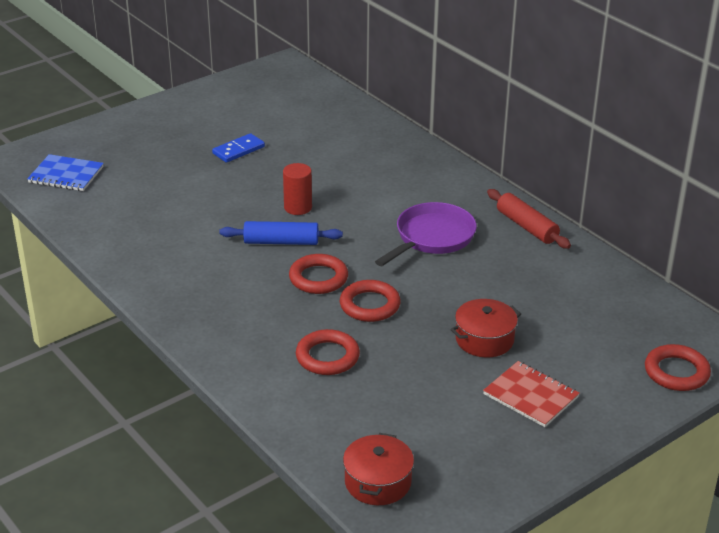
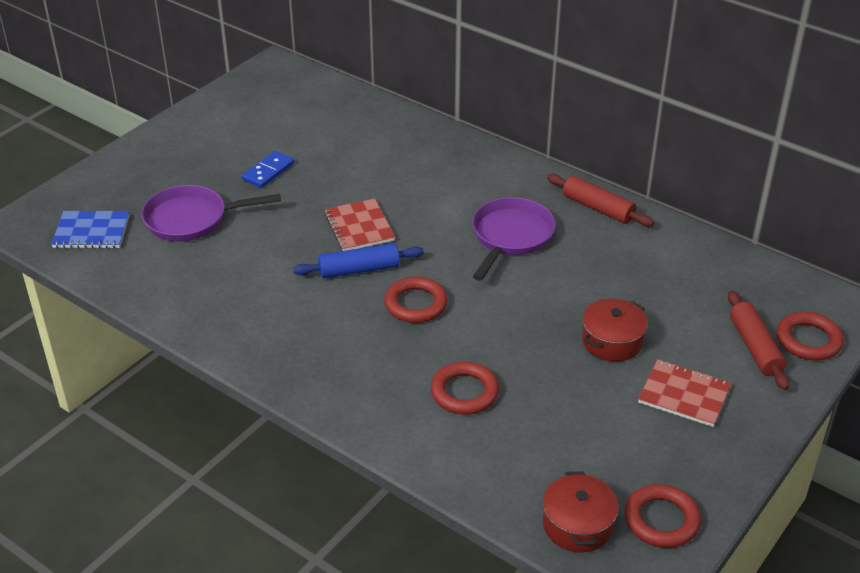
camera: 15 degrees left, 5 degrees up
red cylinder [283,163,312,215] -> red notebook [324,198,395,251]
red ring [340,280,401,322] -> red ring moved to [624,484,701,548]
none -> purple pan [141,185,281,242]
none -> red rolling pin [728,290,790,390]

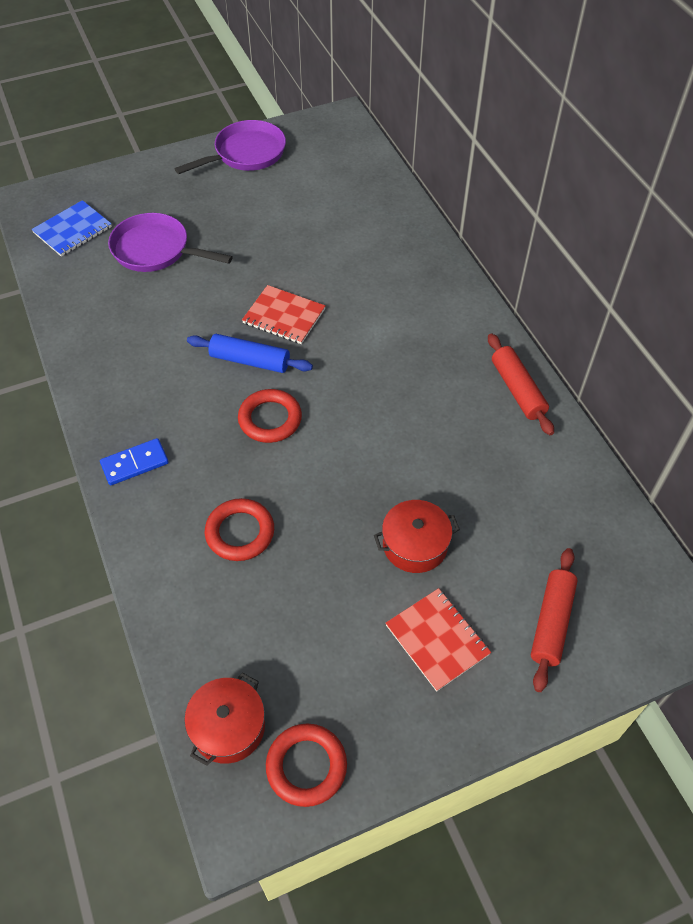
camera: 30 degrees right, 15 degrees up
blue notebook [51,211,130,249] -> blue notebook turned 75 degrees counterclockwise [31,200,112,257]
blue domino [242,151,294,188] -> blue domino moved to [100,438,169,486]
red notebook [324,198,395,251] -> red notebook turned 75 degrees counterclockwise [242,285,326,344]
purple pan [472,197,556,281] -> purple pan moved to [175,120,286,174]
red ring [777,312,844,361] -> none

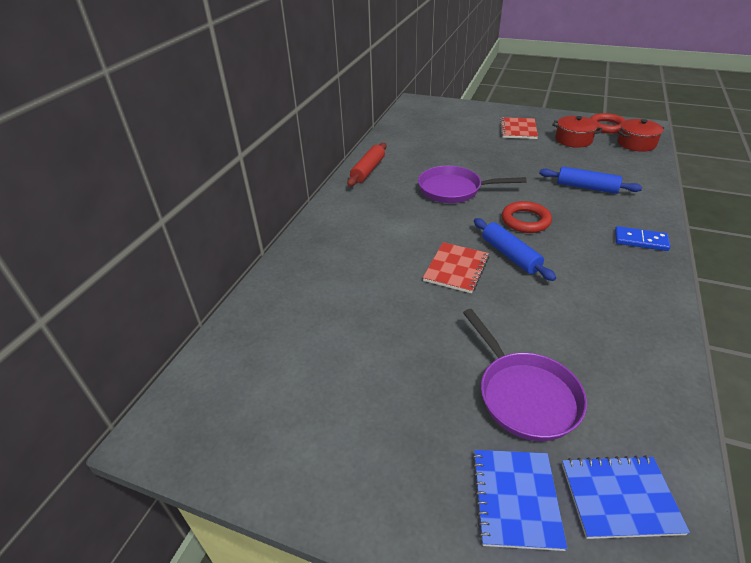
camera: 135 degrees left, 15 degrees down
purple pan [175,120,286,174] -> purple pan moved to [418,166,526,203]
red ring [205,498,274,561] -> blue rolling pin [539,167,642,194]
red notebook [242,285,326,344] -> red notebook turned 45 degrees clockwise [423,242,489,293]
red pot [374,500,460,573] -> red pot moved to [552,116,602,148]
red rolling pin [531,548,578,692] -> none
none -> blue notebook [472,450,567,551]

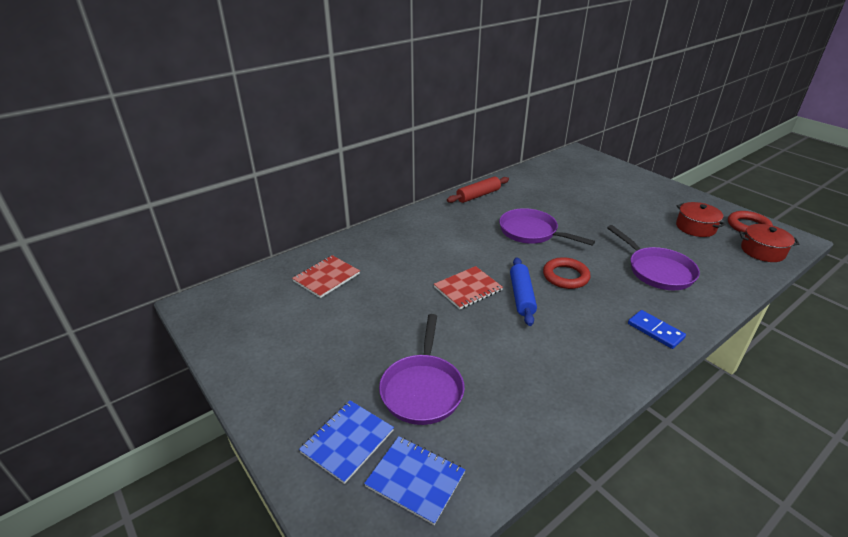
camera: 30 degrees right, 5 degrees down
red notebook [500,117,538,139] -> red notebook moved to [292,255,360,298]
blue rolling pin [539,167,642,194] -> purple pan [607,225,700,290]

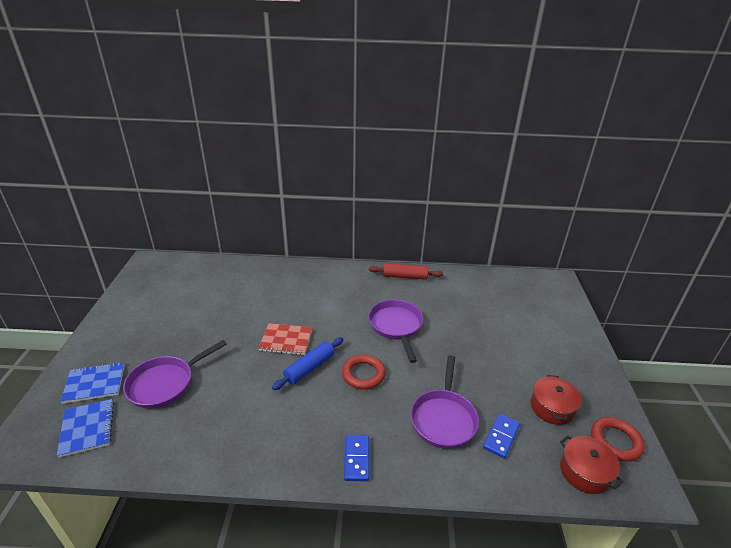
camera: 40 degrees right, 0 degrees up
red notebook [292,255,360,298] -> none
none -> blue domino [483,413,520,459]

